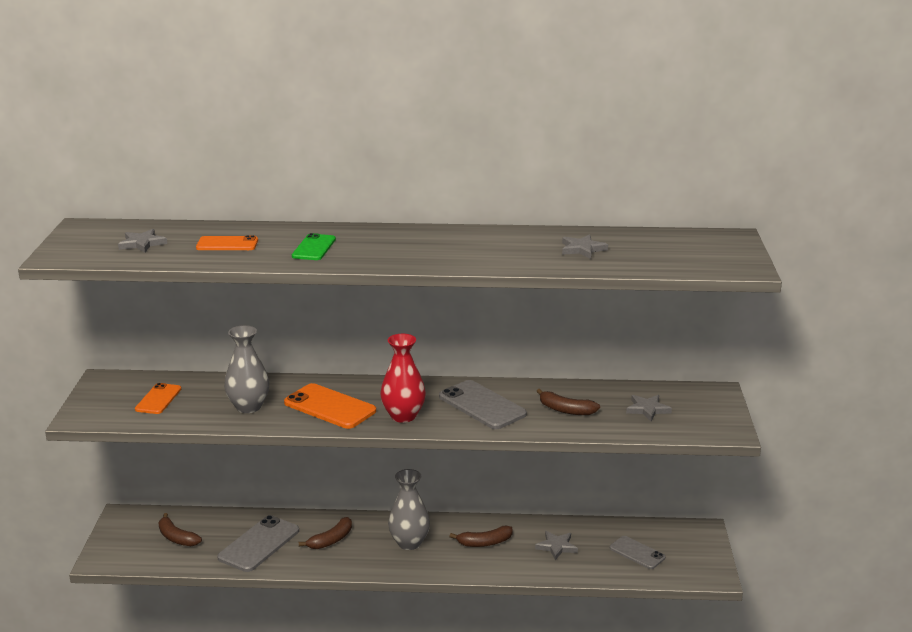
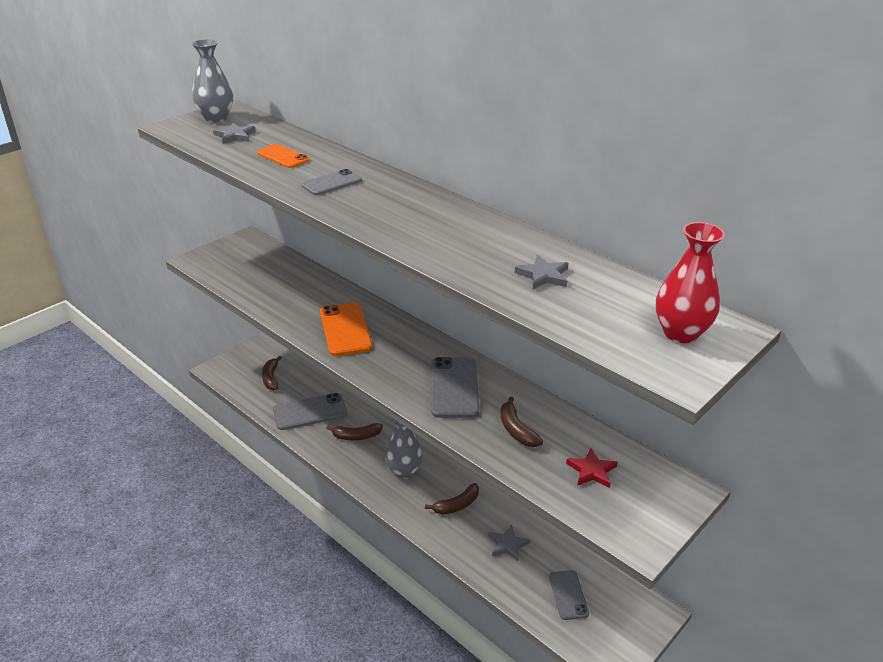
camera: 40 degrees right, 10 degrees up
orange phone [135,383,181,414] -> none
grey vase [224,325,269,413] -> grey vase moved to [192,39,233,122]
green phone [292,233,336,260] -> grey phone [301,169,362,195]
red vase [380,334,426,423] -> red vase moved to [655,222,725,343]
brown banana [449,525,512,547] -> brown banana turned 60 degrees counterclockwise [425,483,479,515]
grey star [626,395,672,421] -> red star [566,448,618,488]

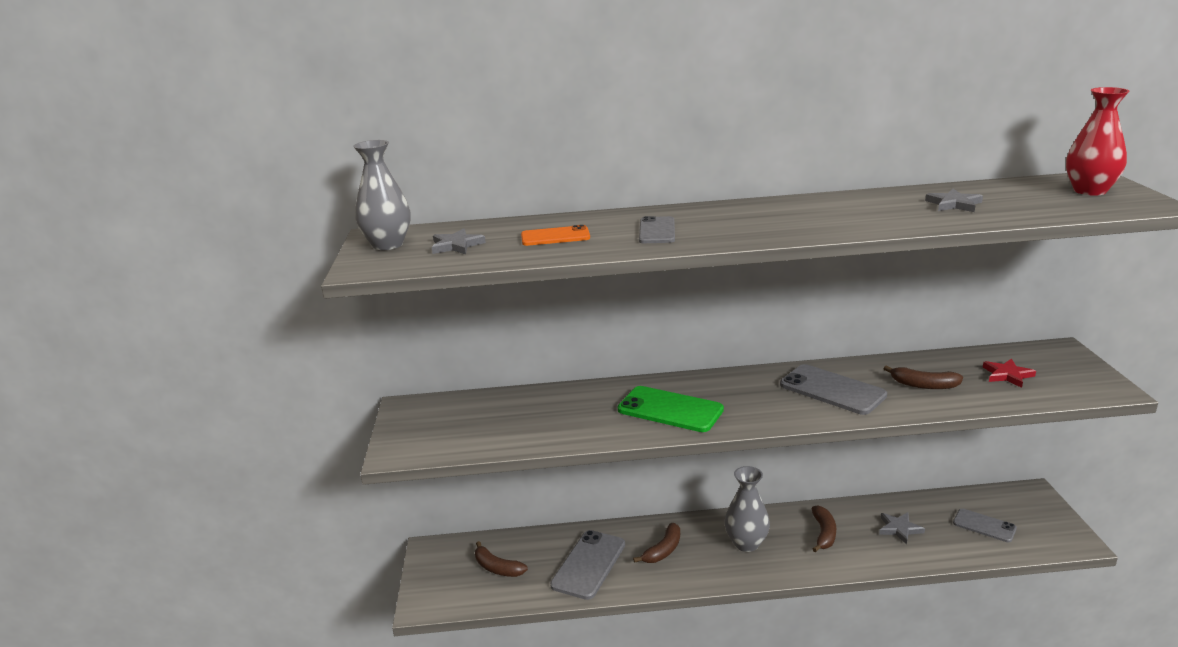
camera: 45 degrees left, 10 degrees down
orange phone [320,303,372,356] -> green phone [618,386,724,432]

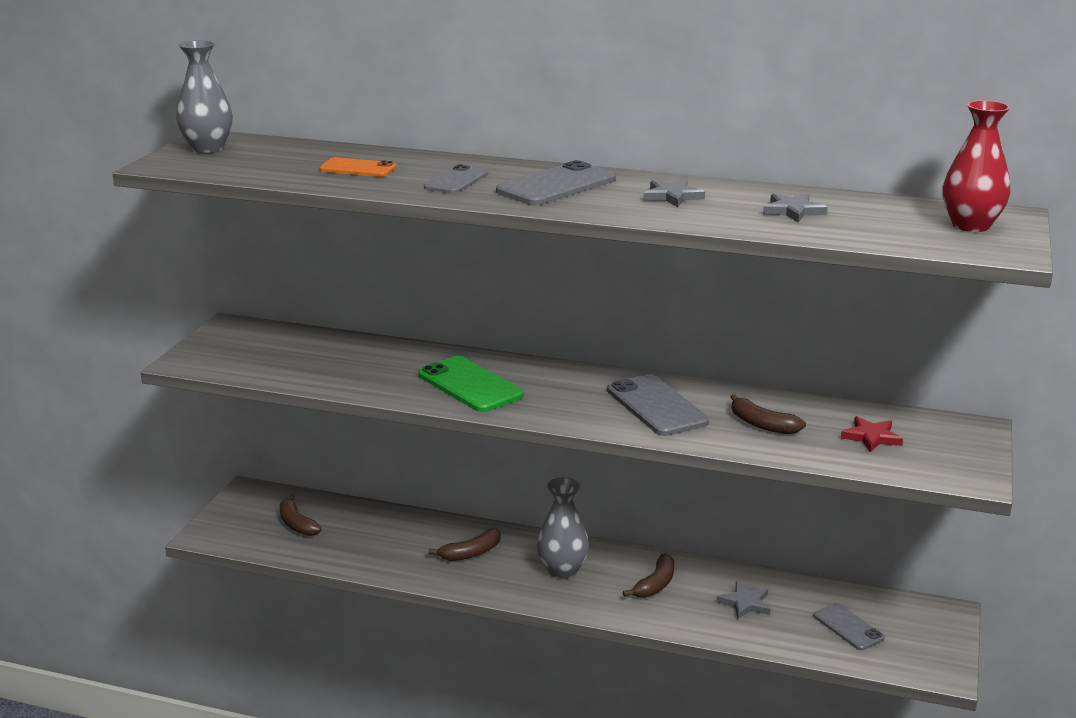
camera: 20 degrees right, 0 degrees up
grey star [432,228,486,254] -> grey star moved to [643,179,705,207]
grey phone [550,530,625,600] -> grey phone moved to [496,160,616,205]

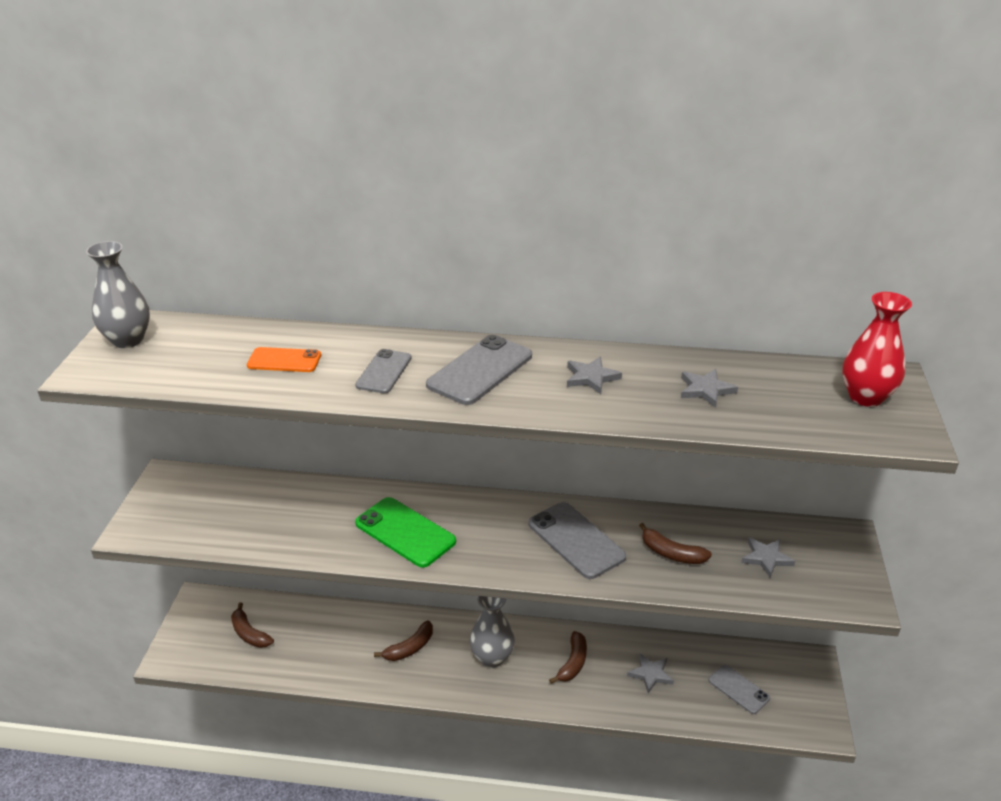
camera: 10 degrees left, 10 degrees up
red star [841,416,903,452] -> grey star [741,537,795,578]

